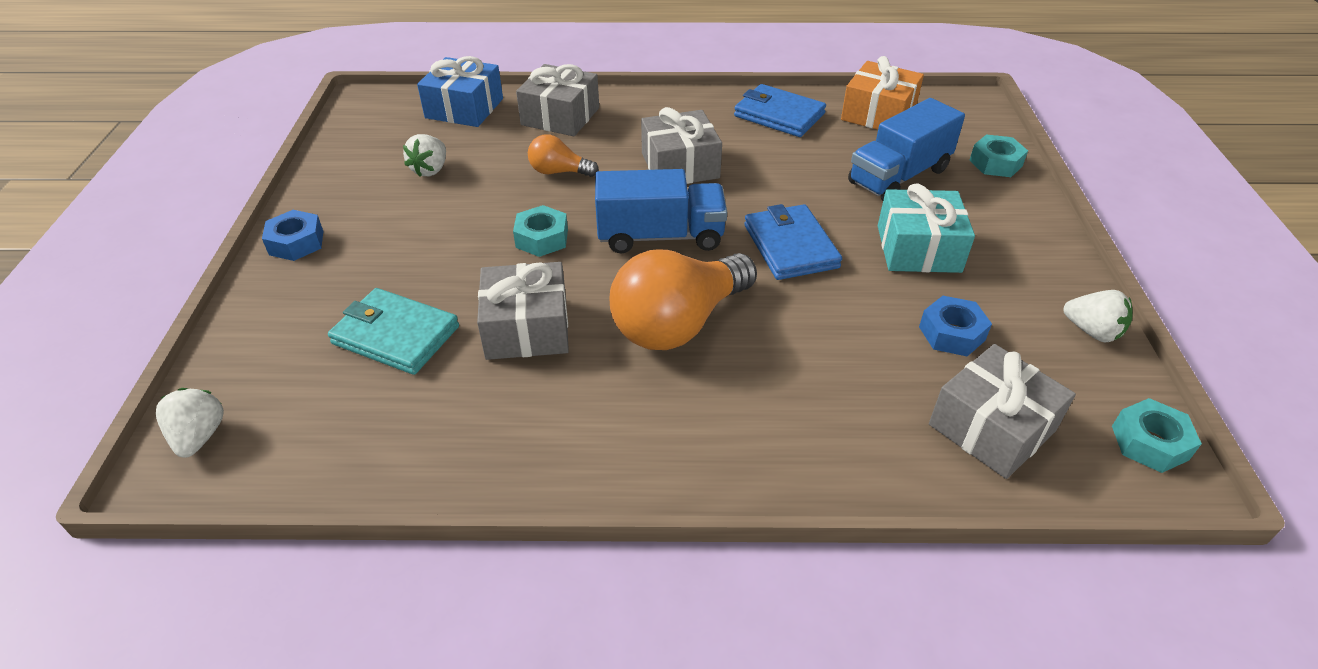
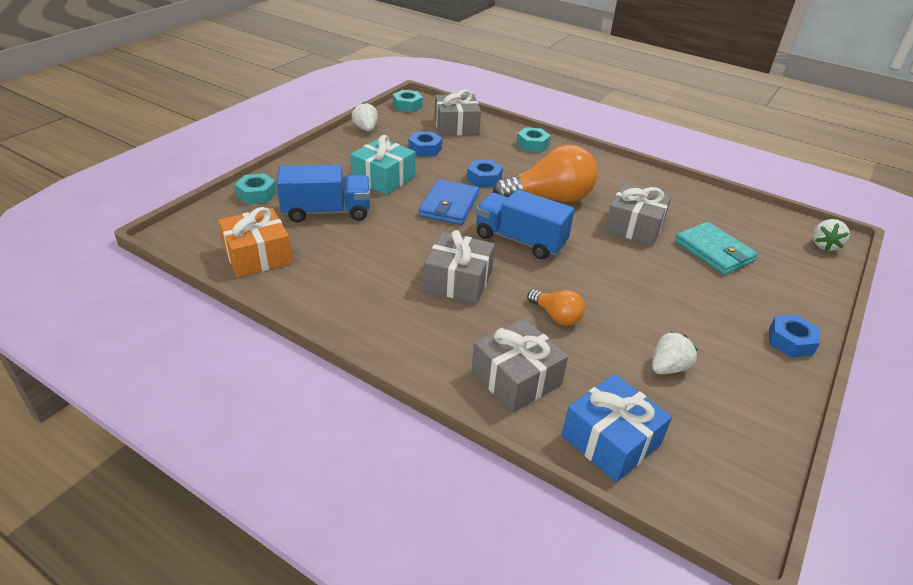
camera: 150 degrees left, 5 degrees down
turquoise nut [513,205,568,257] -> turquoise nut moved to [516,127,551,152]
blue wallet [734,84,826,137] -> none
none -> blue nut [467,160,503,188]

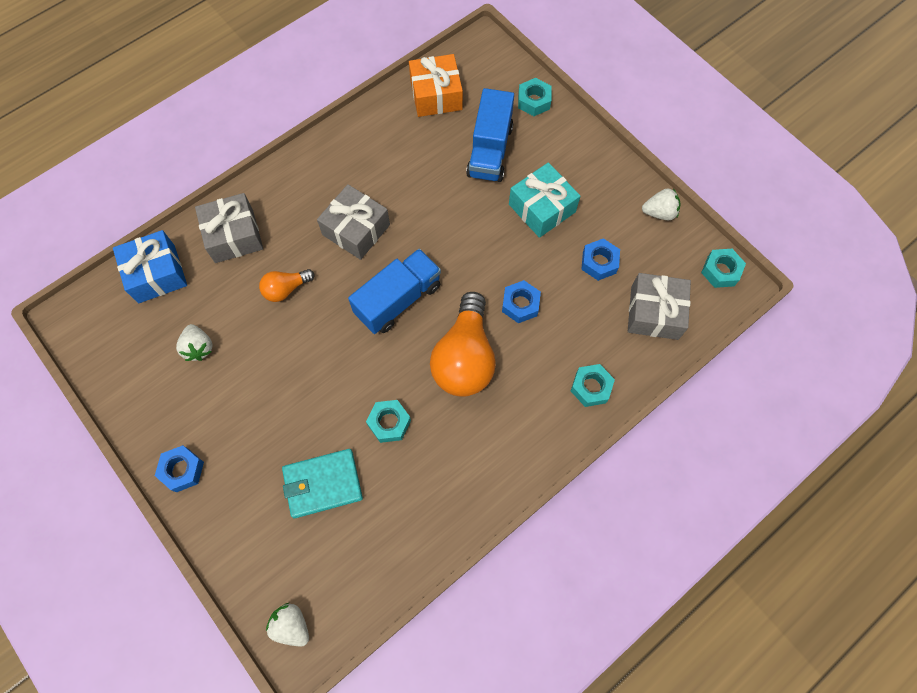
camera: 110 degrees right, 30 degrees up
blue wallet [419,179,479,225] -> none
grey gift [605,183,672,246] -> turquoise nut [366,400,411,443]

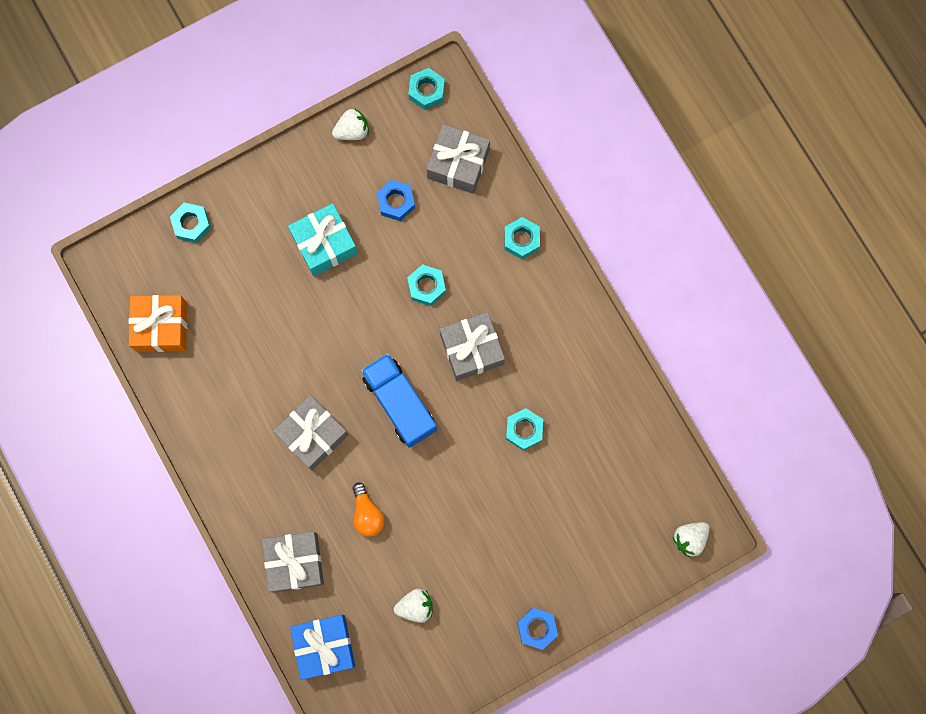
camera: 80 degrees left, 10 degrees up
turquoise wallet [282,449,363,518] -> none
orange light bulb [430,292,496,397] -> grey gift [440,312,505,381]
blue truck [466,88,514,182] -> none
blue nut [502,280,541,323] -> turquoise nut [407,264,446,306]
white strawberry [642,188,681,220] -> white strawberry turned 60 degrees clockwise [332,108,369,140]

